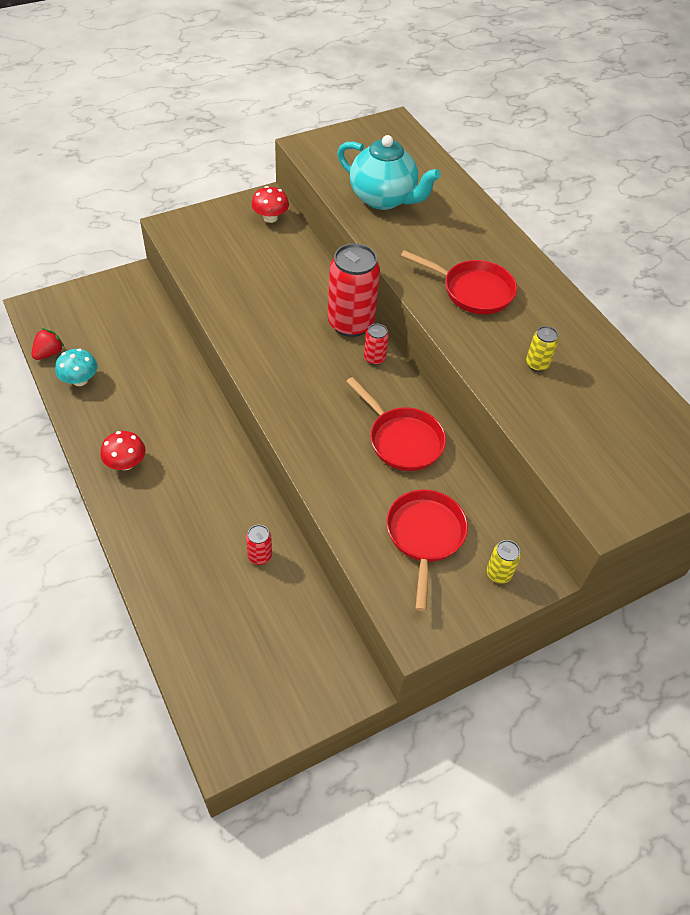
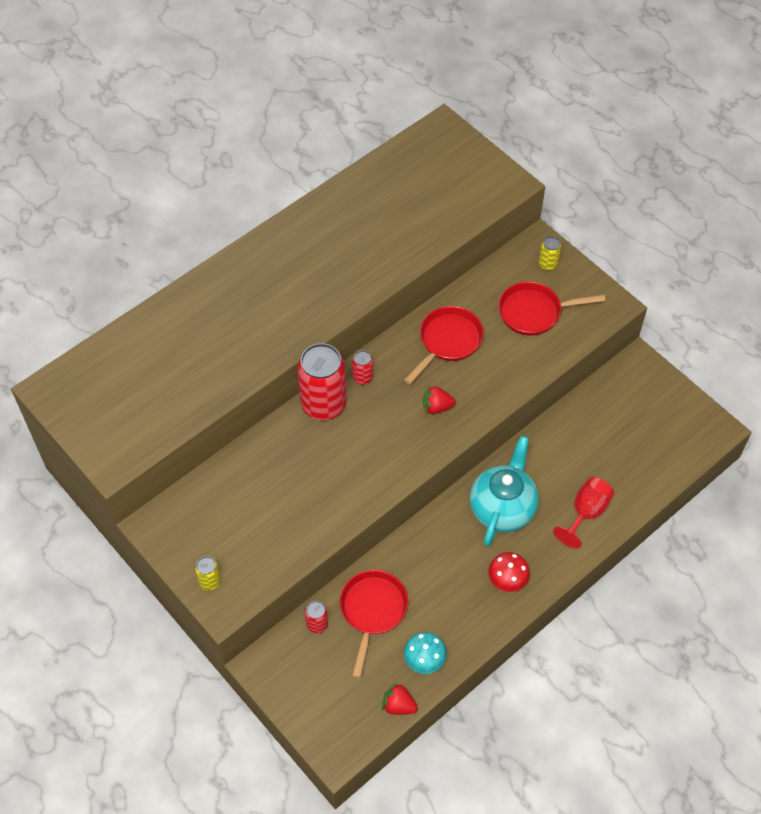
camera: 100 degrees left, 5 degrees up
red can [246,525,272,565] -> red can moved to [305,601,328,634]
red mushroom [251,186,289,223] -> none
turquoise teapot [337,135,441,210] -> turquoise teapot moved to [470,436,539,547]
red pan [401,250,517,314] -> red pan moved to [340,570,408,678]
yellow can [526,326,559,372] -> yellow can moved to [195,556,221,591]
none -> red strawberry [423,386,456,414]
none -> red goblet [553,477,614,548]

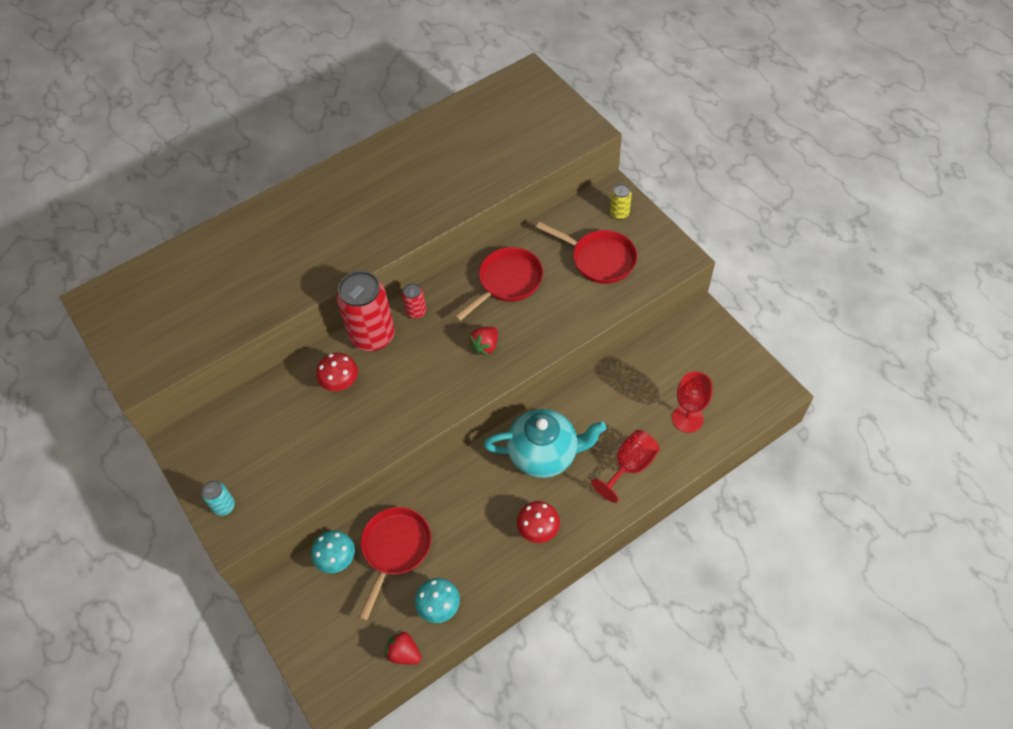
camera: 10 degrees right, 0 degrees up
yellow can [195,556,221,591] -> turquoise can [202,480,235,516]
red can [305,601,328,634] -> turquoise mushroom [311,531,355,573]
red strawberry [423,386,456,414] -> red strawberry turned 60 degrees counterclockwise [468,327,498,356]
turquoise teapot [470,436,539,547] -> turquoise teapot turned 60 degrees clockwise [484,409,607,478]
red pan [498,282,606,336] -> red pan turned 150 degrees counterclockwise [536,222,637,284]
none -> red mushroom [316,353,358,391]
none -> red goblet [672,371,713,433]

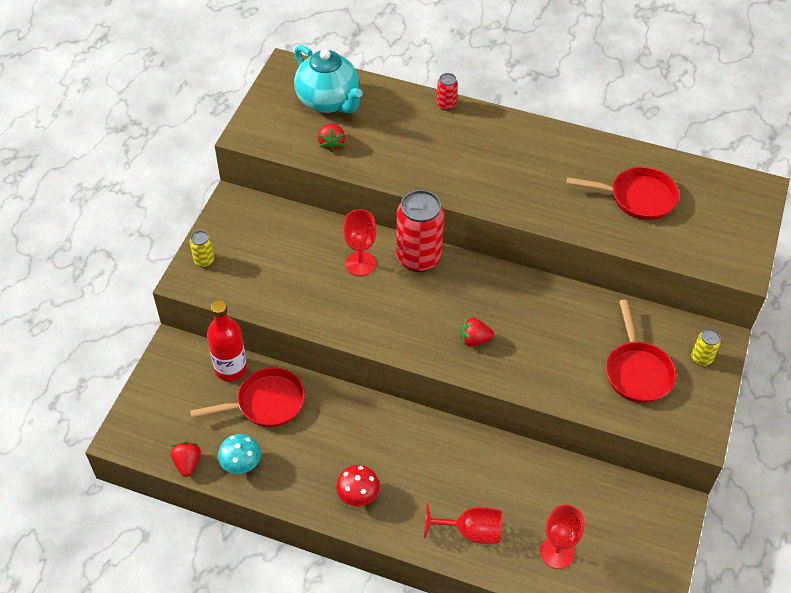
camera: 50 degrees right, 5 degrees down
turquoise can [202,480,235,516] -> yellow can [190,231,214,267]
turquoise mushroom [311,531,355,573] -> red bottle [207,300,247,382]
red mushroom [316,353,358,391] -> red goblet [343,209,376,276]
red can [402,283,426,319] -> red can moved to [437,73,458,111]
red pan [454,247,543,321] -> red pan moved to [567,167,679,220]
turquoise teapot [484,409,607,478] -> turquoise teapot moved to [294,45,363,113]
none -> red strawberry [318,123,345,152]

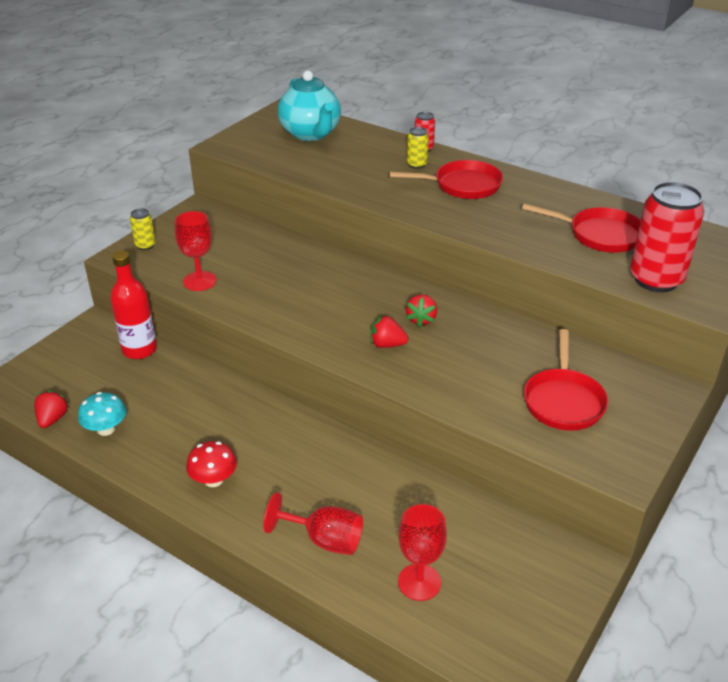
camera: 15 degrees right, 15 degrees down
red pan [190,367,305,427] -> red pan moved to [389,160,503,199]
red strawberry [318,123,345,152] -> red strawberry moved to [406,295,437,328]
red goblet [343,209,376,276] -> red goblet moved to [175,211,217,291]
red can [396,190,444,272] -> red can moved to [630,182,704,292]
yellow can [691,329,721,366] -> yellow can moved to [407,127,429,169]

